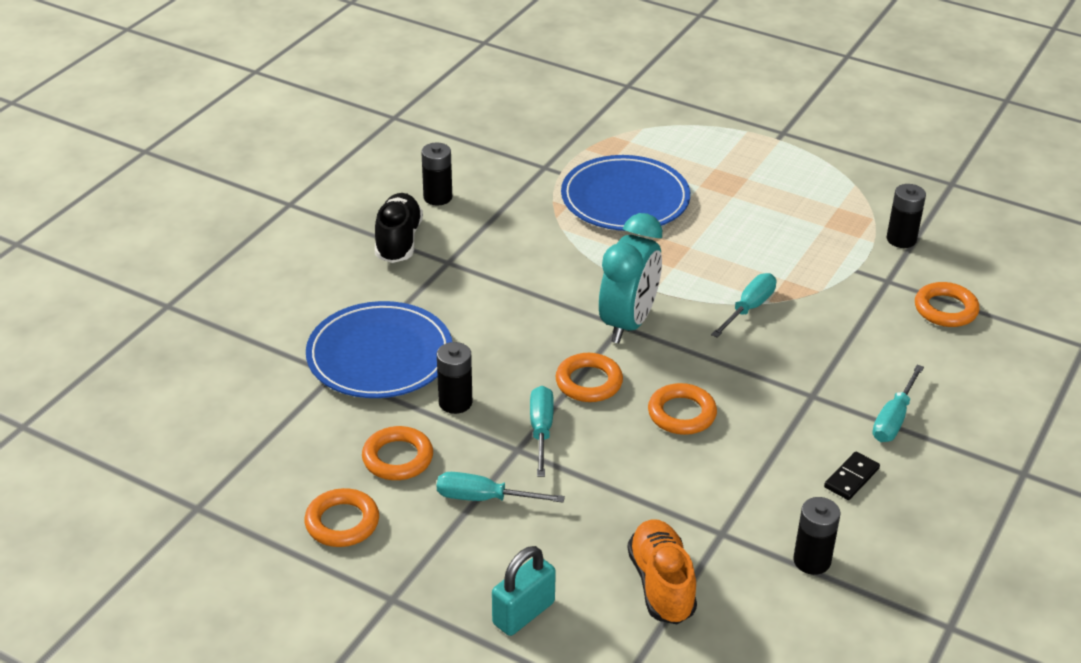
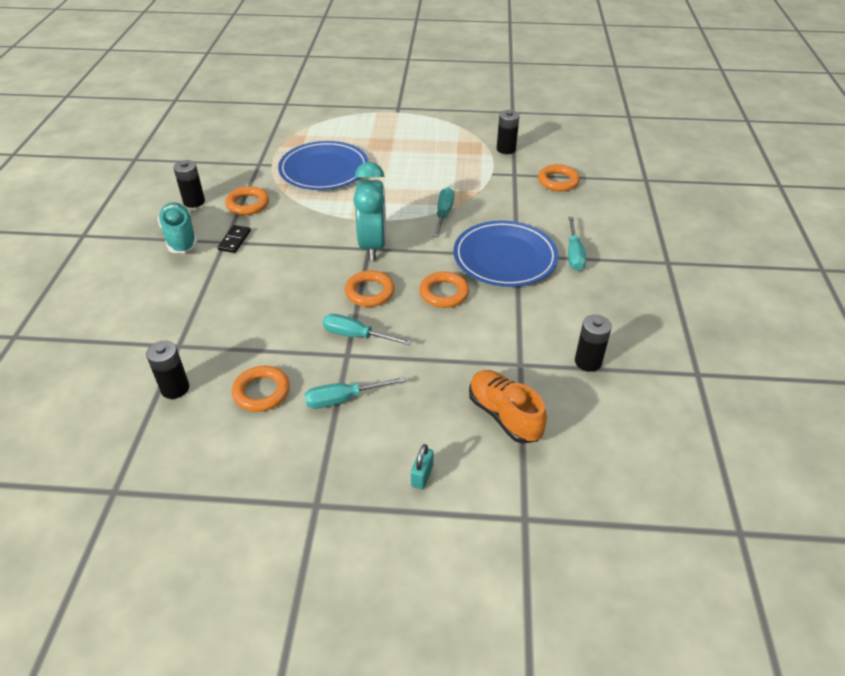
camera: 25 degrees left, 5 degrees up
orange ring [304,488,379,547] -> orange ring moved to [225,186,269,215]
blue plate [306,301,452,398] -> blue plate moved to [454,220,559,287]
black shoe [375,193,423,263] -> turquoise shoe [157,202,198,253]
black battery [437,342,472,414] -> black battery moved to [146,341,189,399]
turquoise padlock [492,546,556,636] -> turquoise padlock [411,444,434,490], size x0.61
turquoise screwdriver [530,386,554,477] -> turquoise screwdriver turned 45 degrees counterclockwise [323,314,412,345]
black domino [824,452,880,500] -> black domino moved to [217,225,251,253]

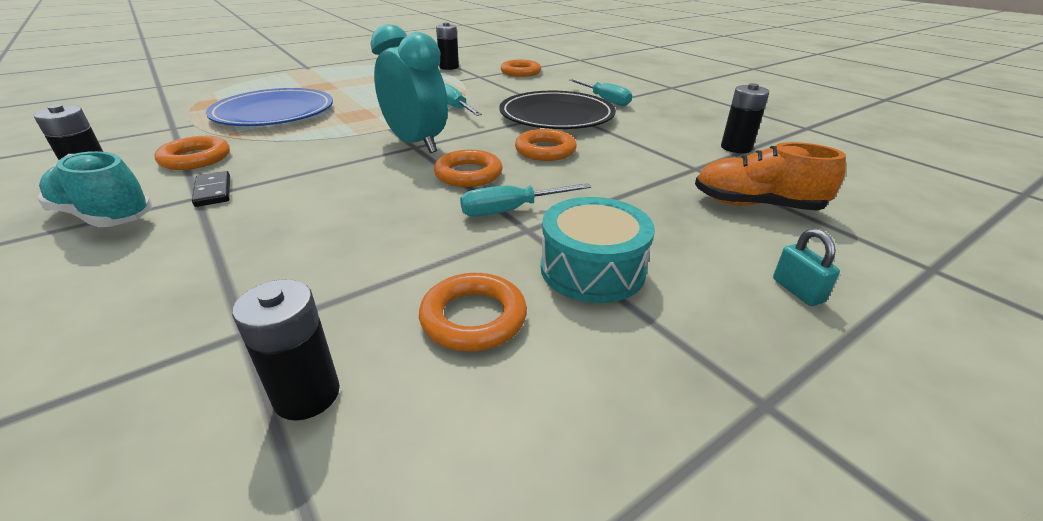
camera: 40 degrees left, 10 degrees down
turquoise screwdriver [304,377,405,409] -> turquoise drum [541,197,655,303]
blue plate [454,220,559,287] -> black plate [499,91,616,129]

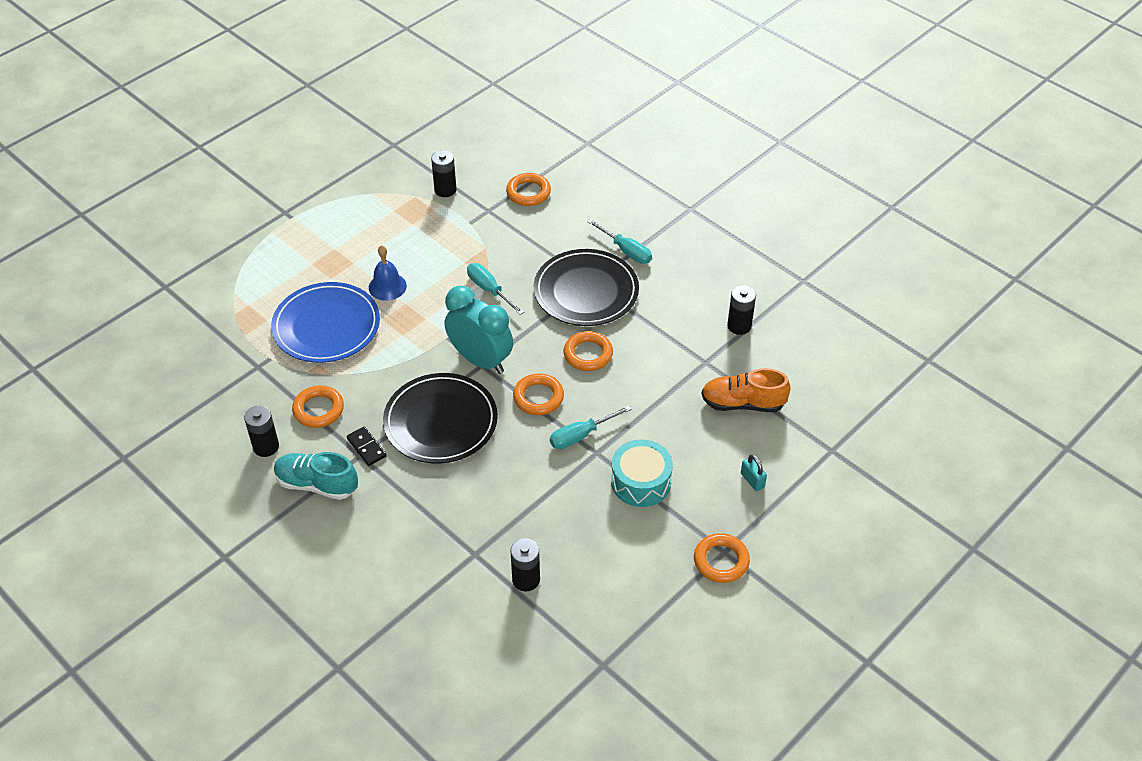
camera: 10 degrees left, 15 degrees up
orange ring [419,273,527,351] -> orange ring moved to [694,533,750,583]
none -> blue bell [369,245,407,301]
none -> black plate [383,373,498,464]

